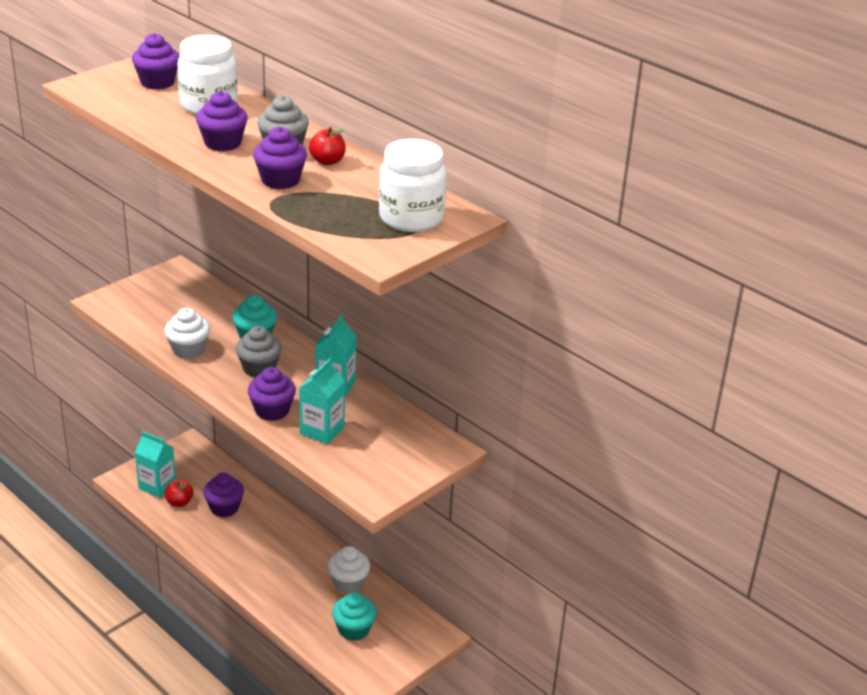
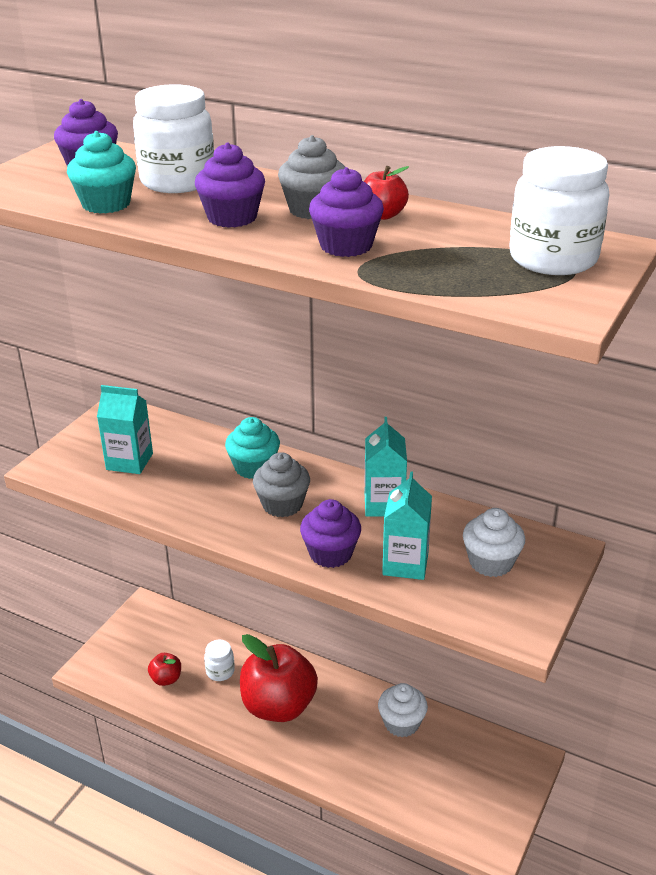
camera: 15 degrees left, 0 degrees up
turquoise carton [135,431,176,498] -> turquoise carton moved to [97,385,153,474]
white cupcake [164,308,210,359] -> white cupcake moved to [463,508,525,577]
purple cupcake [203,473,244,517] -> white jar [204,640,235,681]
turquoise cupcake [332,592,377,641] -> turquoise cupcake moved to [67,131,136,214]
none -> red apple [240,634,318,722]

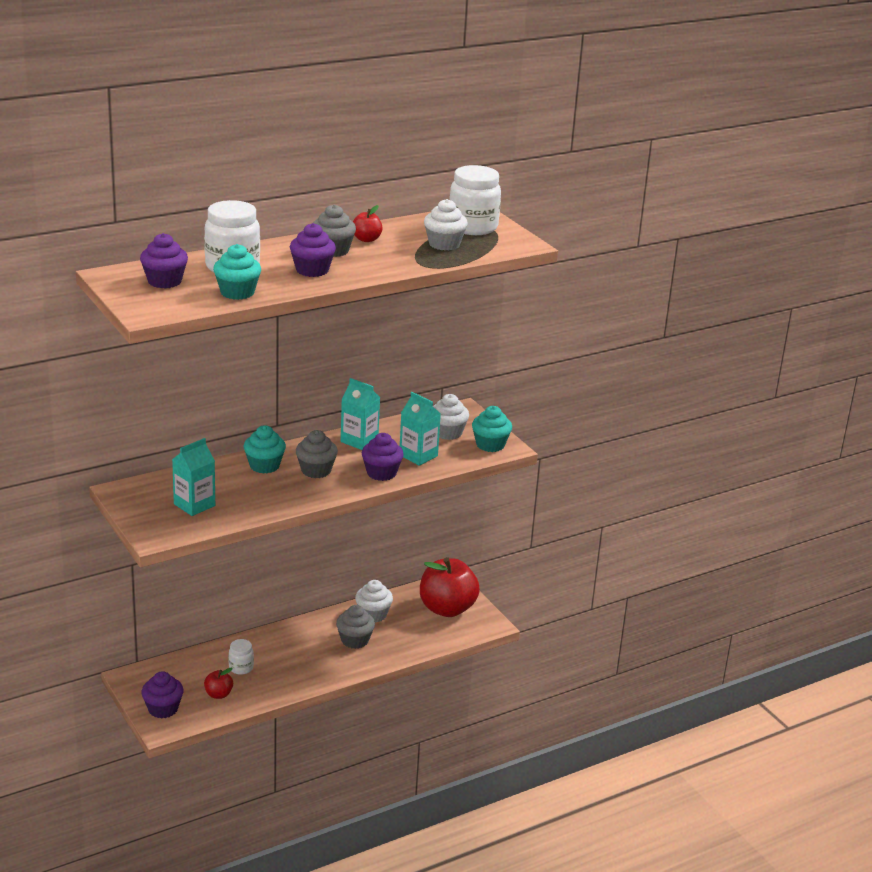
camera: 60 degrees left, 5 degrees down
red apple [240,634,318,722] -> red apple moved to [420,557,480,617]
purple cupcake [309,167,384,257] -> purple cupcake moved to [141,671,184,718]
none -> grey cupcake [336,605,375,649]
none -> white cupcake [424,199,468,251]
none -> turquoise cupcake [472,406,512,452]

